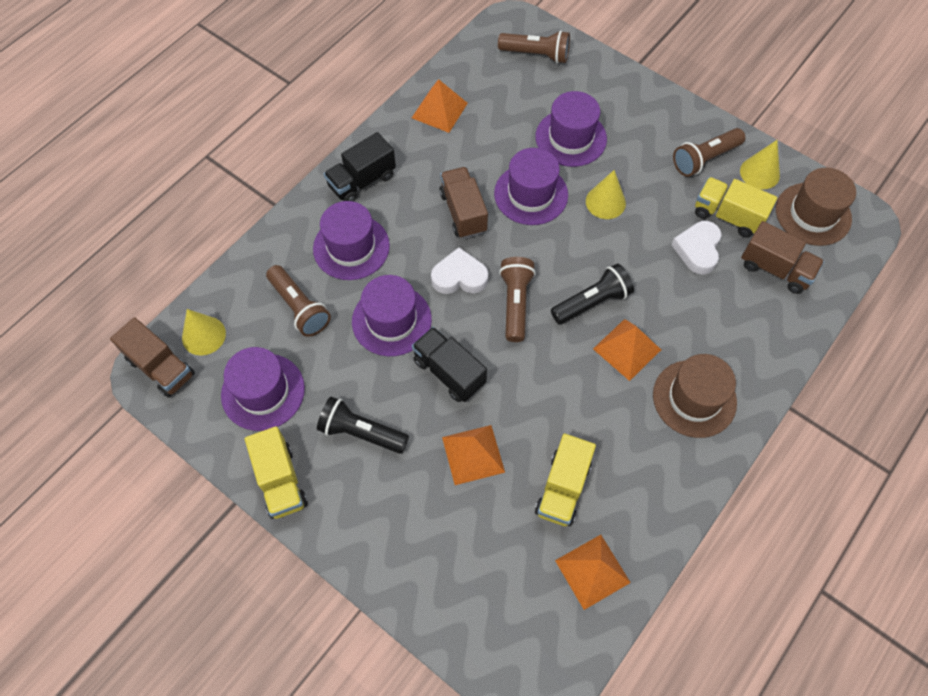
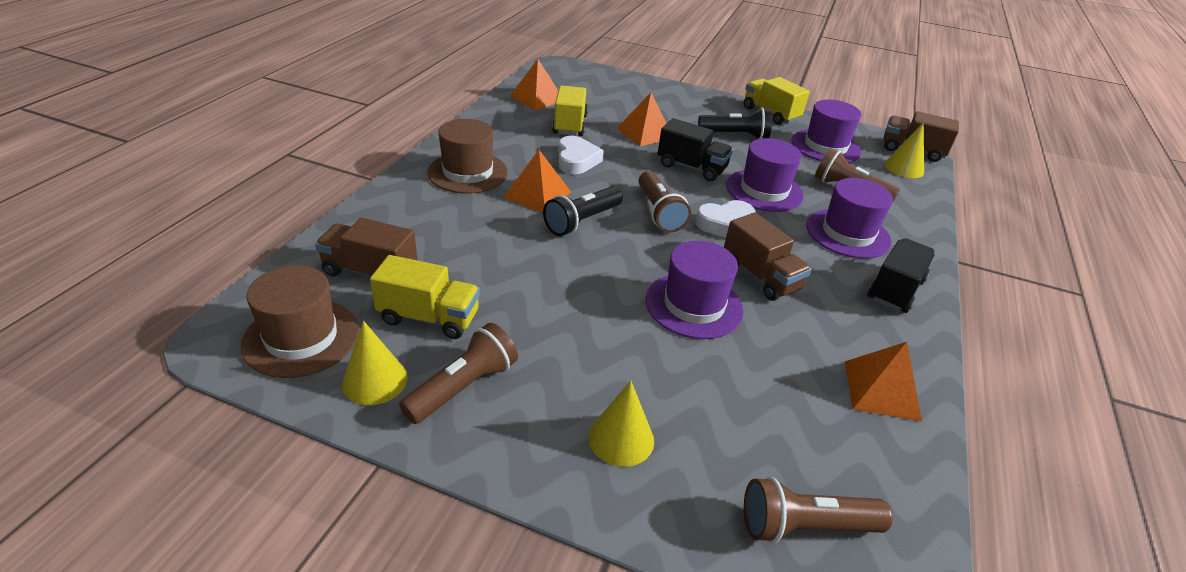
camera: 160 degrees right, 25 degrees down
purple hat [535,91,607,167] -> none
yellow cone [586,170,626,219] -> yellow cone moved to [589,381,654,467]
white heart [671,221,722,274] -> white heart moved to [558,136,604,174]

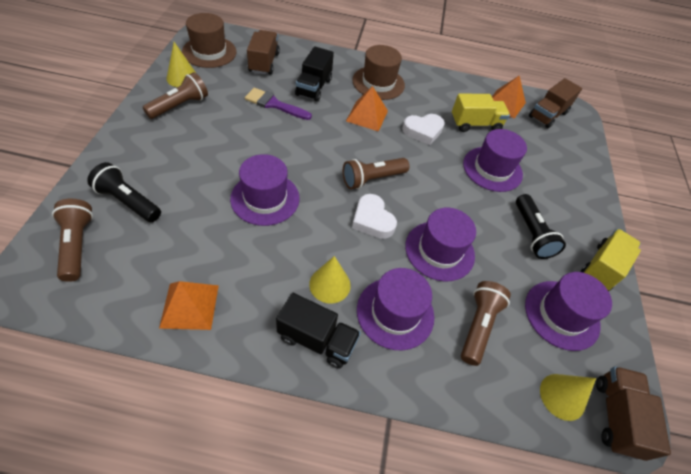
camera: 75 degrees right, 15 degrees up
yellow truck [370,255,480,339] -> none
brown flashlight [399,323,518,424] -> brown flashlight turned 75 degrees counterclockwise [143,72,208,119]
black flashlight [543,186,623,236] -> black flashlight moved to [87,162,161,222]
yellow cone [589,381,654,467] -> yellow cone moved to [309,256,351,304]
orange pyramid [617,93,667,146] -> purple hat [463,129,527,192]
black truck [658,118,733,182] -> black truck moved to [295,46,334,102]
brown truck [724,212,812,301] -> brown truck moved to [529,78,582,128]
none -> purple brush [245,88,312,120]

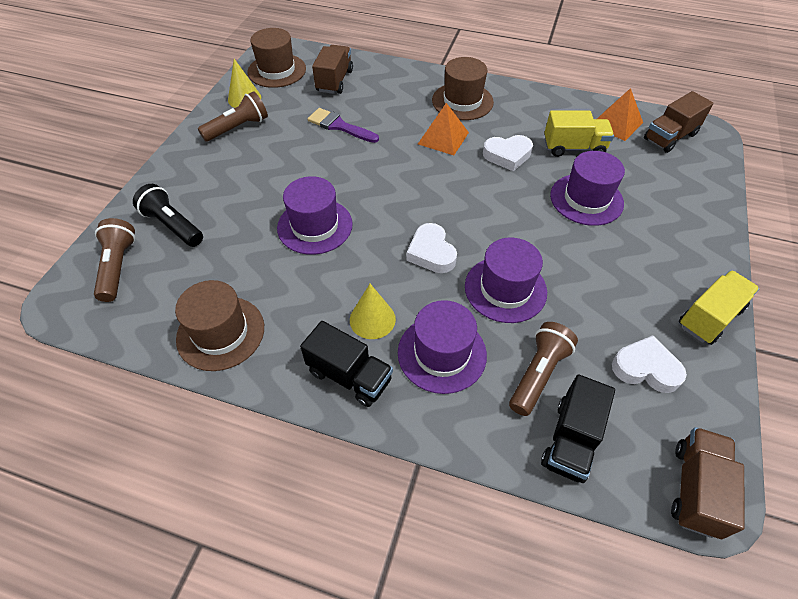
camera: 15 degrees right, 0 degrees up
orange pyramid [159,281,219,330] -> brown hat [175,280,264,371]
black truck [295,46,334,102] -> black truck moved to [541,374,615,483]
brown flashlight [343,158,410,189] -> none
black flashlight [516,194,566,259] -> none
purple hat [525,272,612,351] -> white heart [612,335,687,393]
yellow cone [540,374,596,421] -> none

